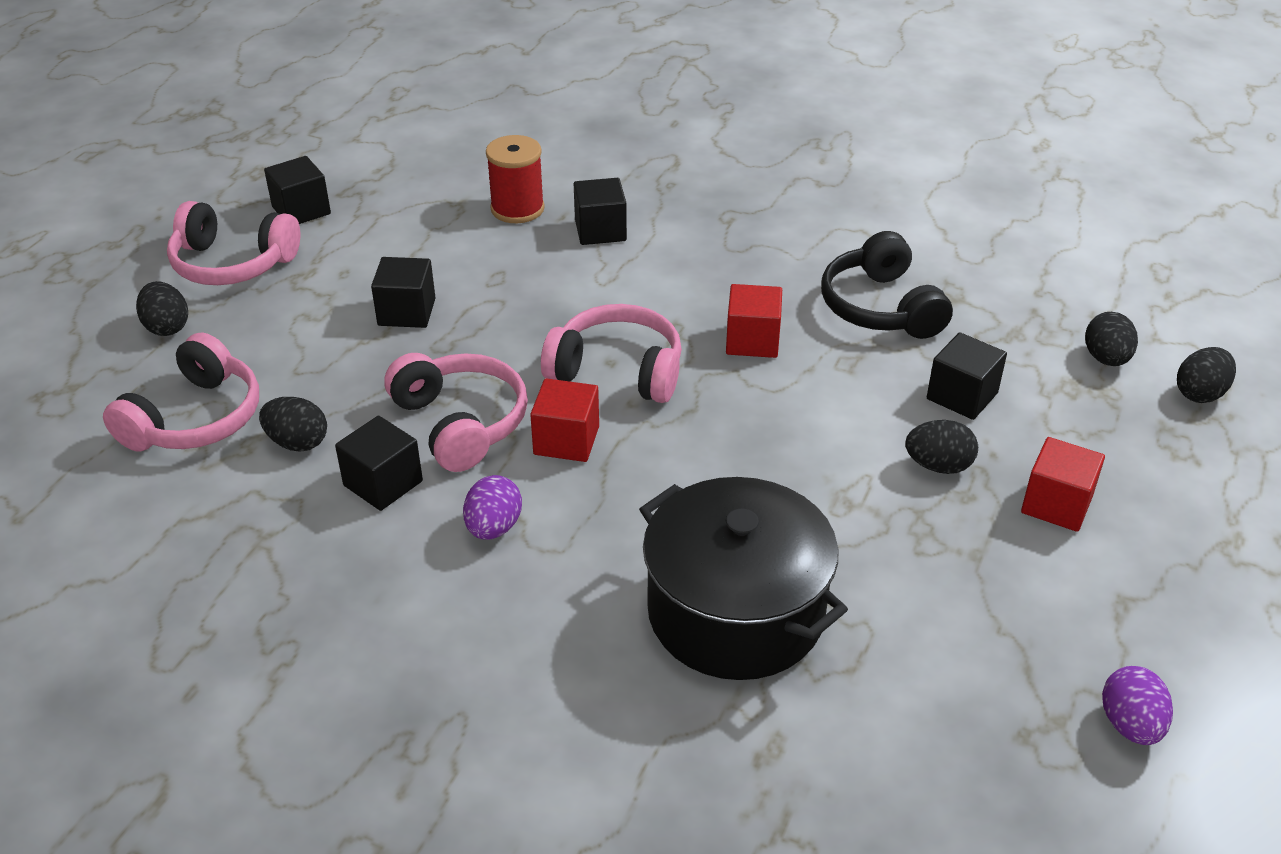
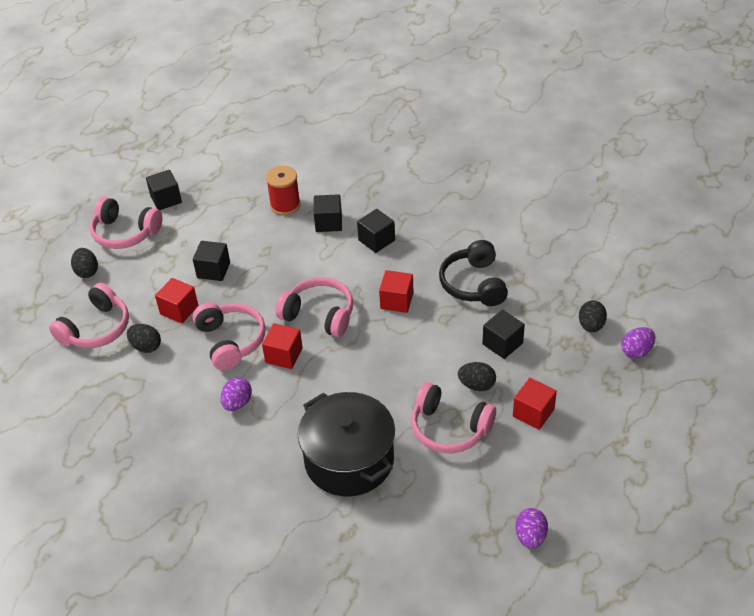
camera: 10 degrees right, 5 degrees up
black cube [335,416,423,511] -> black cube moved to [357,209,395,253]
black egg [1177,347,1236,403] -> purple egg [621,327,655,359]
none -> red cube [155,278,198,324]
none -> pink headphones [411,382,496,453]

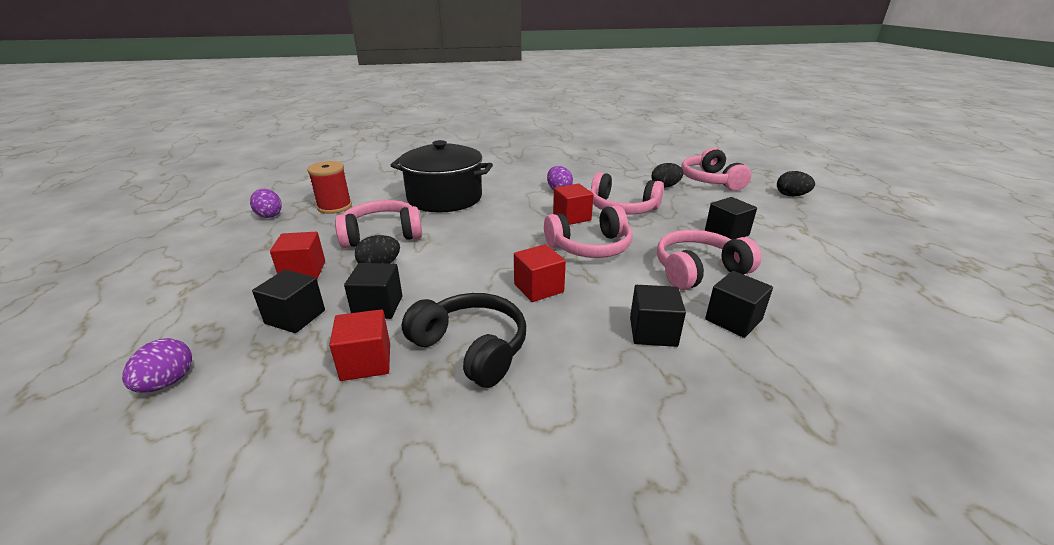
camera: 135 degrees right, 15 degrees down
pink headphones [90,197,162,249] -> pink headphones moved to [657,230,761,290]
black cube [146,170,182,210] -> black cube moved to [252,270,325,333]
red cube [155,278,198,324] -> red cube moved to [329,309,390,381]
red spool [266,166,301,215] -> red spool moved to [307,161,352,214]
black egg [579,301,607,332] -> none

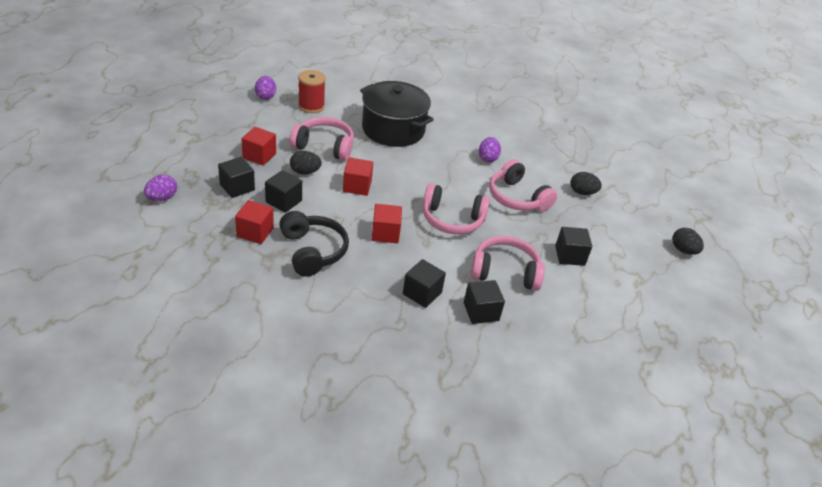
camera: 25 degrees right, 10 degrees up
red cube [553,184,594,225] -> red cube moved to [343,158,373,196]
pink headphones [681,147,751,191] -> none

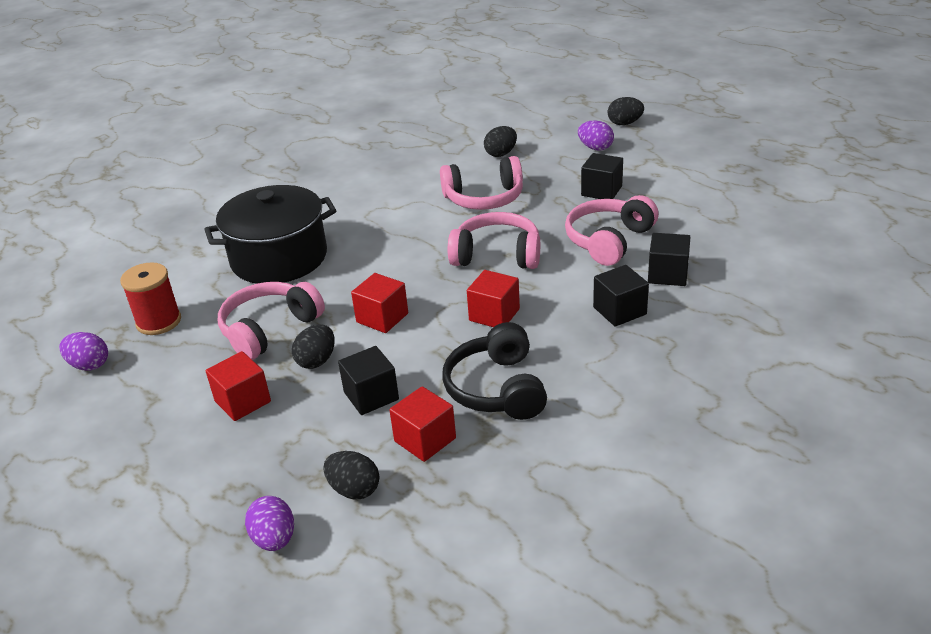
camera: 55 degrees left, 5 degrees down
black cube [218,157,255,198] -> none
black headphones [279,211,349,277] -> black headphones turned 105 degrees counterclockwise [443,322,547,420]
pink headphones [423,184,490,235] -> pink headphones turned 120 degrees counterclockwise [448,212,540,269]
purple egg [479,137,501,163] -> purple egg moved to [578,120,614,151]
none -> black egg [323,451,379,500]

